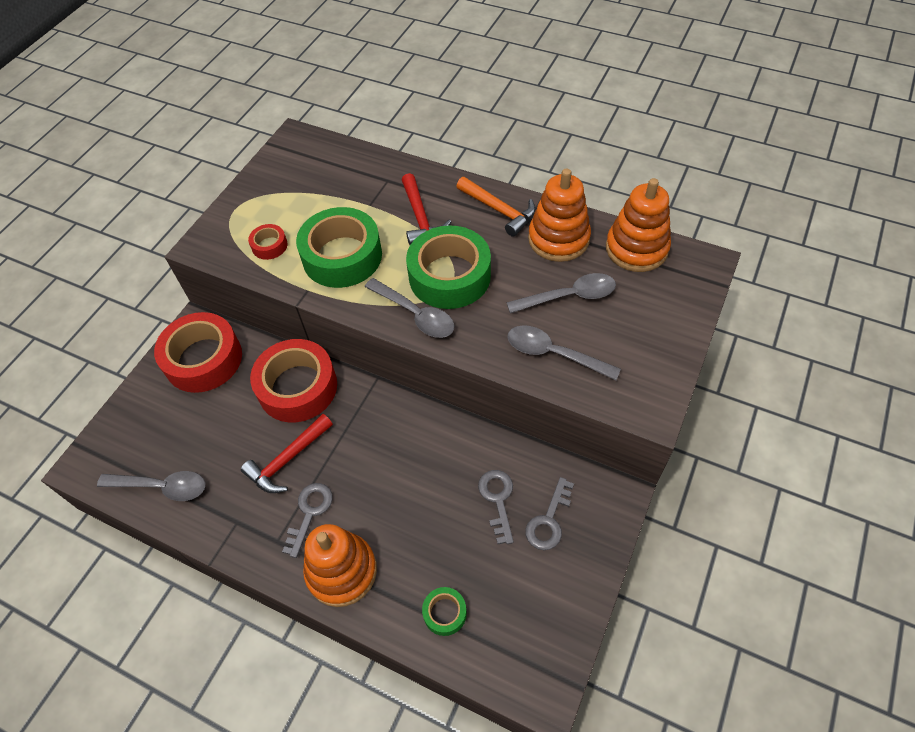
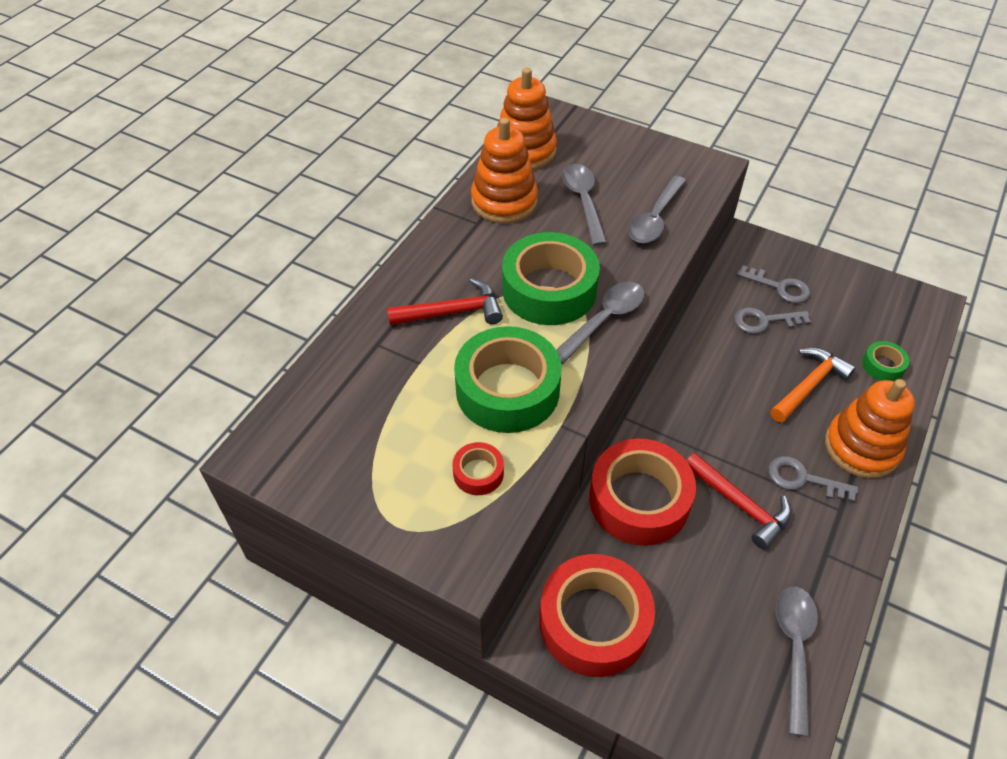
camera: 90 degrees left, 5 degrees down
orange hammer [456,177,536,237] -> orange hammer moved to [770,348,856,422]

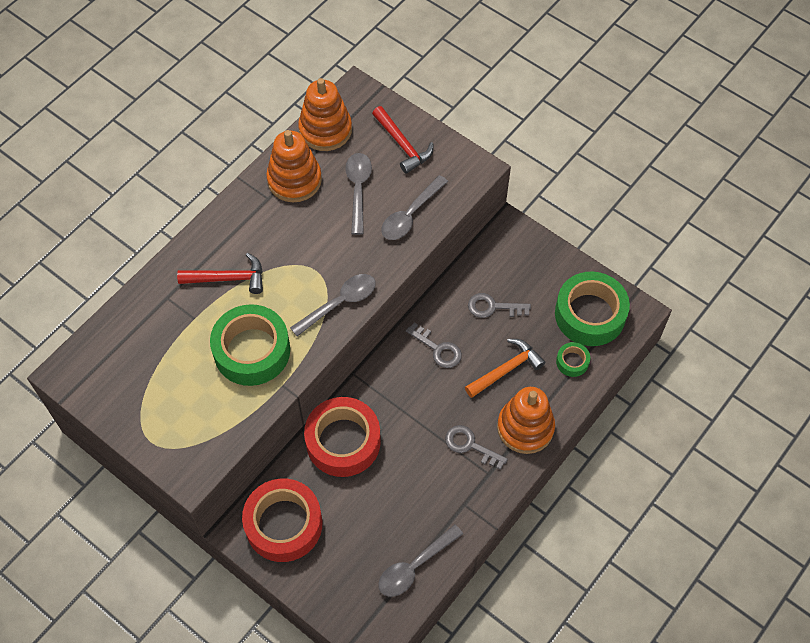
camera: 10 degrees right, 10 degrees up
red tape [453,442,504,495] -> none
green tape [502,232,600,325] -> green tape moved to [555,272,630,346]
red hammer [686,453,791,550] -> red hammer moved to [372,106,433,174]
grey key [737,265,810,304] -> grey key moved to [406,323,462,368]
grey spoon [776,586,818,737] -> grey spoon turned 150 degrees counterclockwise [378,525,463,597]

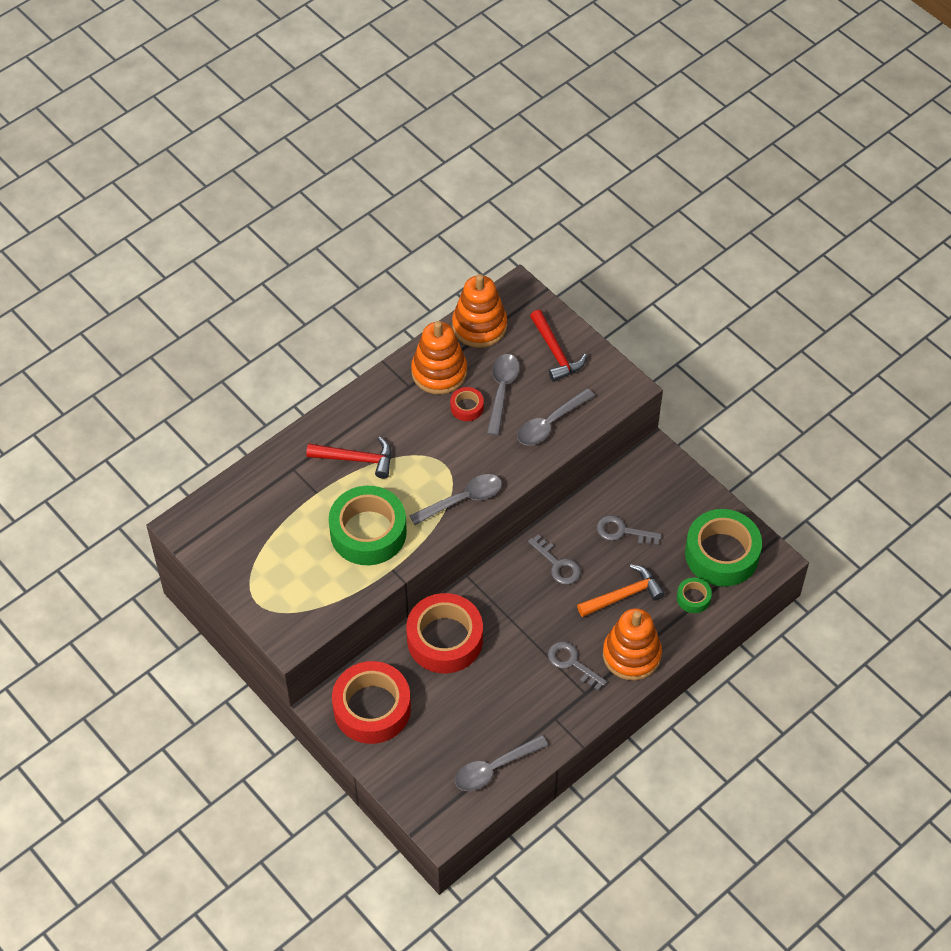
camera: 10 degrees right, 5 degrees down
none -> red tape [450,387,484,421]

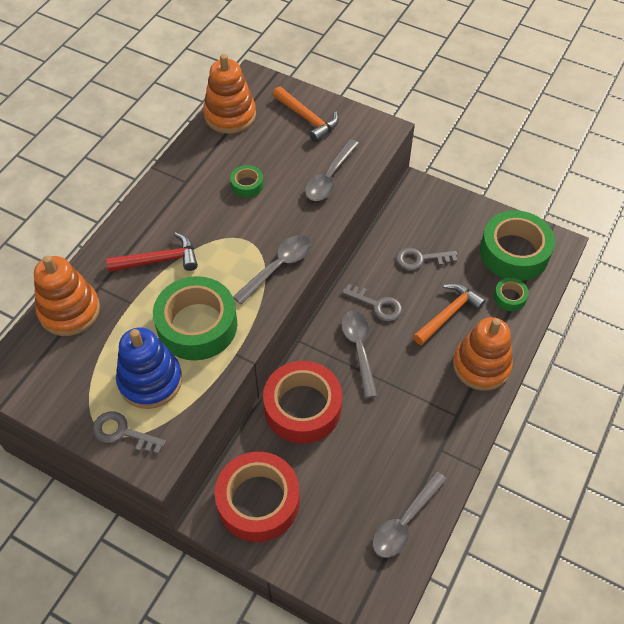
camera: 20 degrees left, 0 degrees up
orange stacking toy [411,321,467,394] -> orange stacking toy moved to [34,256,100,336]
red tape [450,387,484,421] -> green tape [230,165,264,198]
grey spoon [487,354,520,436] -> grey spoon moved to [341,311,377,398]
red hammer [530,310,587,382] -> orange hammer [273,86,339,142]
grey key [548,641,607,691] -> grey key moved to [93,411,166,454]
none -> blue stacking toy [116,327,182,409]

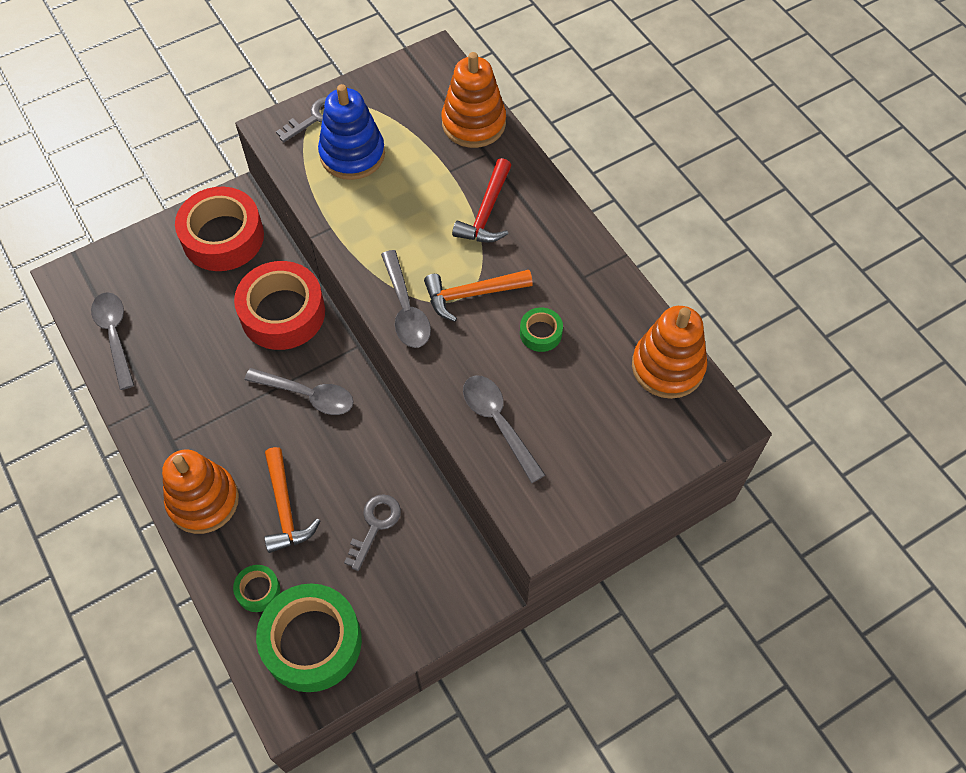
camera: 120 degrees right, 5 degrees up
green tape [153,276,237,360] -> none
orange hammer [273,86,339,142] -> orange hammer moved to [424,270,533,322]
grey key [342,284,402,321] -> none

